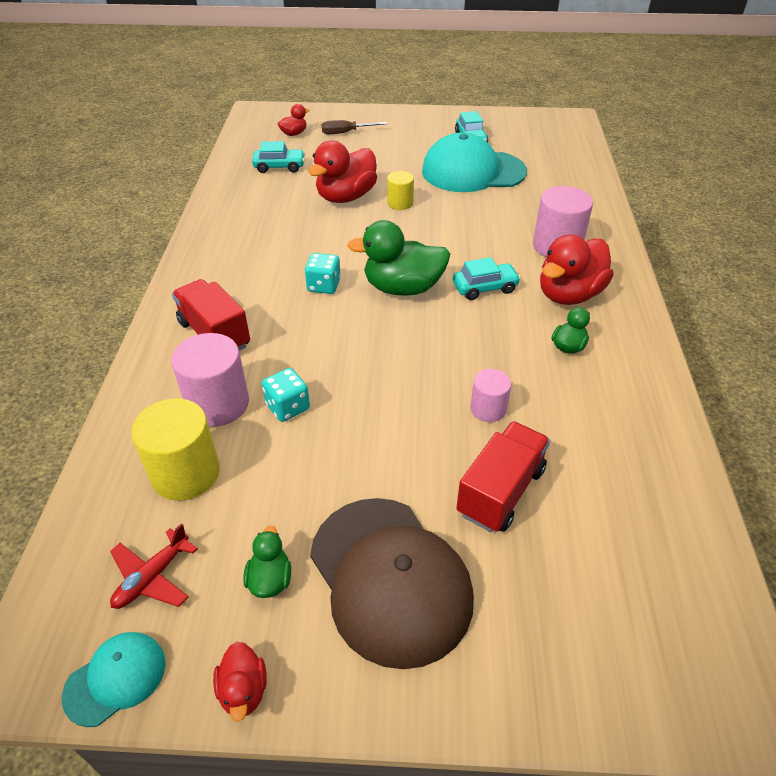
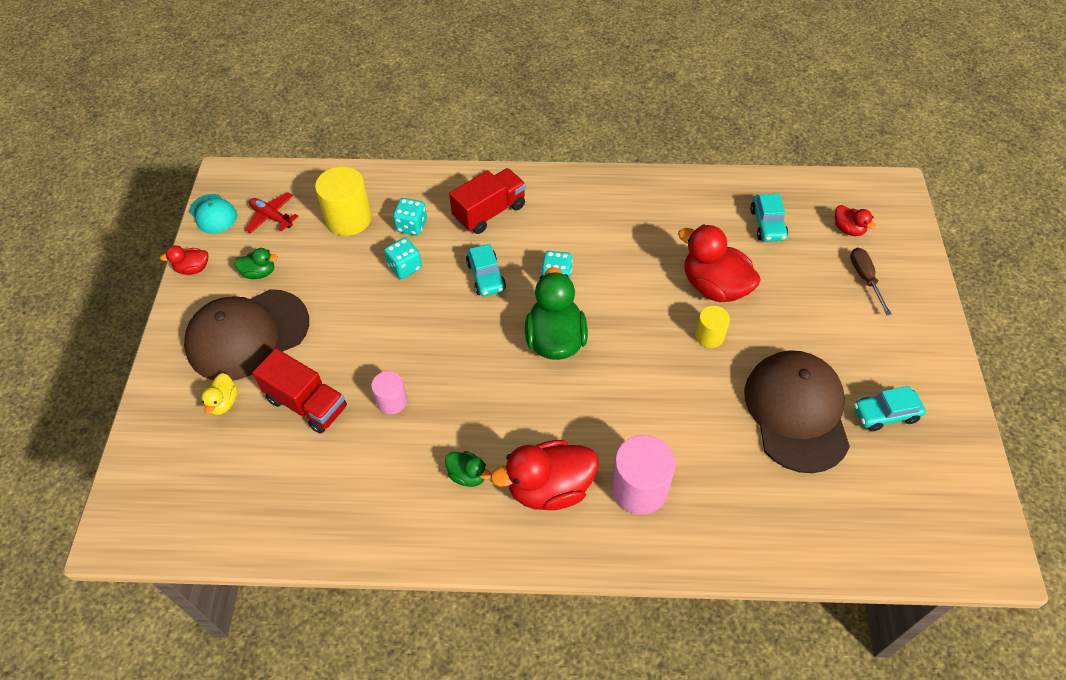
camera: 90 degrees right, 10 degrees up
pink cylinder [171,333,249,427] -> turquoise dice [393,198,427,236]
turquoise cap [422,132,527,192] -> brown cap [744,350,850,473]
turquoise car [453,257,521,300] -> turquoise car moved to [466,244,506,296]
red duck [540,235,613,305] -> red duck turned 60 degrees counterclockwise [491,440,599,510]
none -> yellow duck [201,373,238,415]

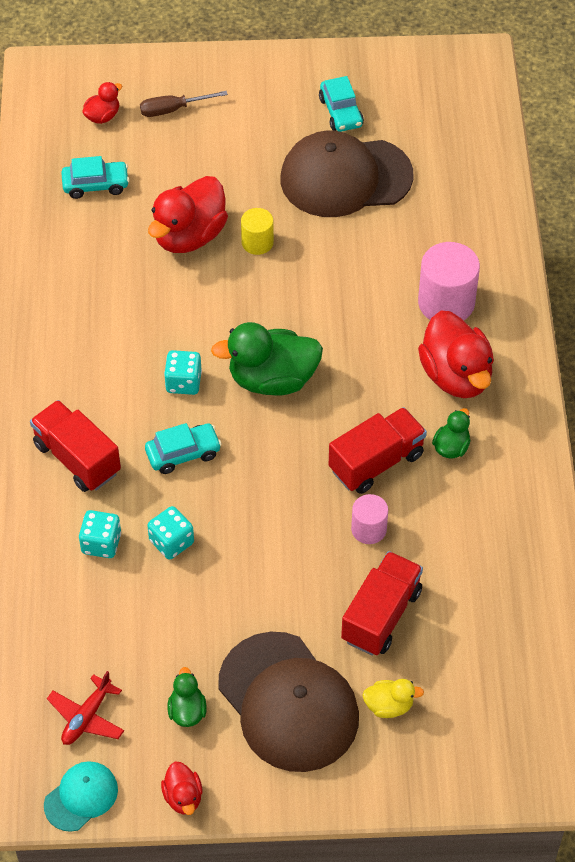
camera: 95 degrees left, 0 degrees up
yellow cylinder [315,166,372,236] -> none
none -> red truck [329,407,427,494]

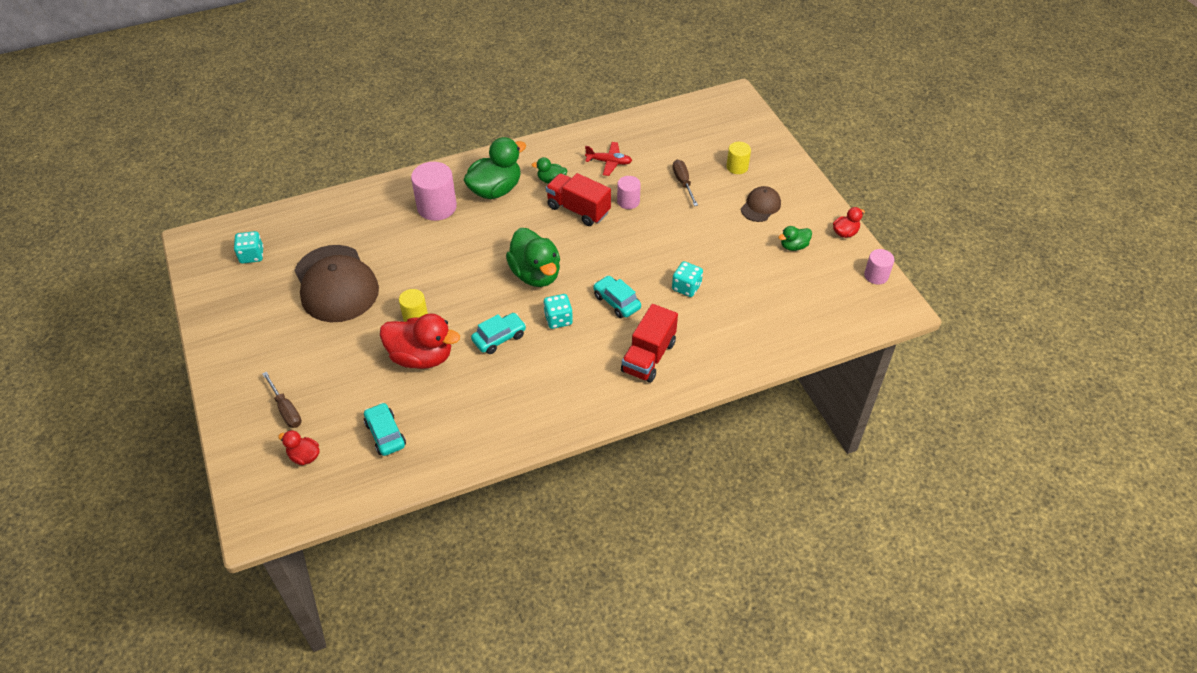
camera: 110 degrees left, 5 degrees down
turquoise cap [44,761,118,832] -> pink cylinder [864,249,894,284]
red plane [47,671,124,745] -> red plane moved to [585,142,632,176]
turquoise dice [79,510,121,558] -> turquoise dice moved to [234,231,264,264]
brown cap [218,632,359,772] -> brown cap [741,186,781,222], size x0.48
turquoise car [319,76,364,132] -> turquoise car moved to [471,313,526,354]
red truck [341,551,423,656] -> brown screwdriver [673,160,698,206]
yellow duck [363,679,424,718] -> yellow cylinder [726,142,751,174]
red duck [418,311,494,398] -> green duck [463,137,526,199]

